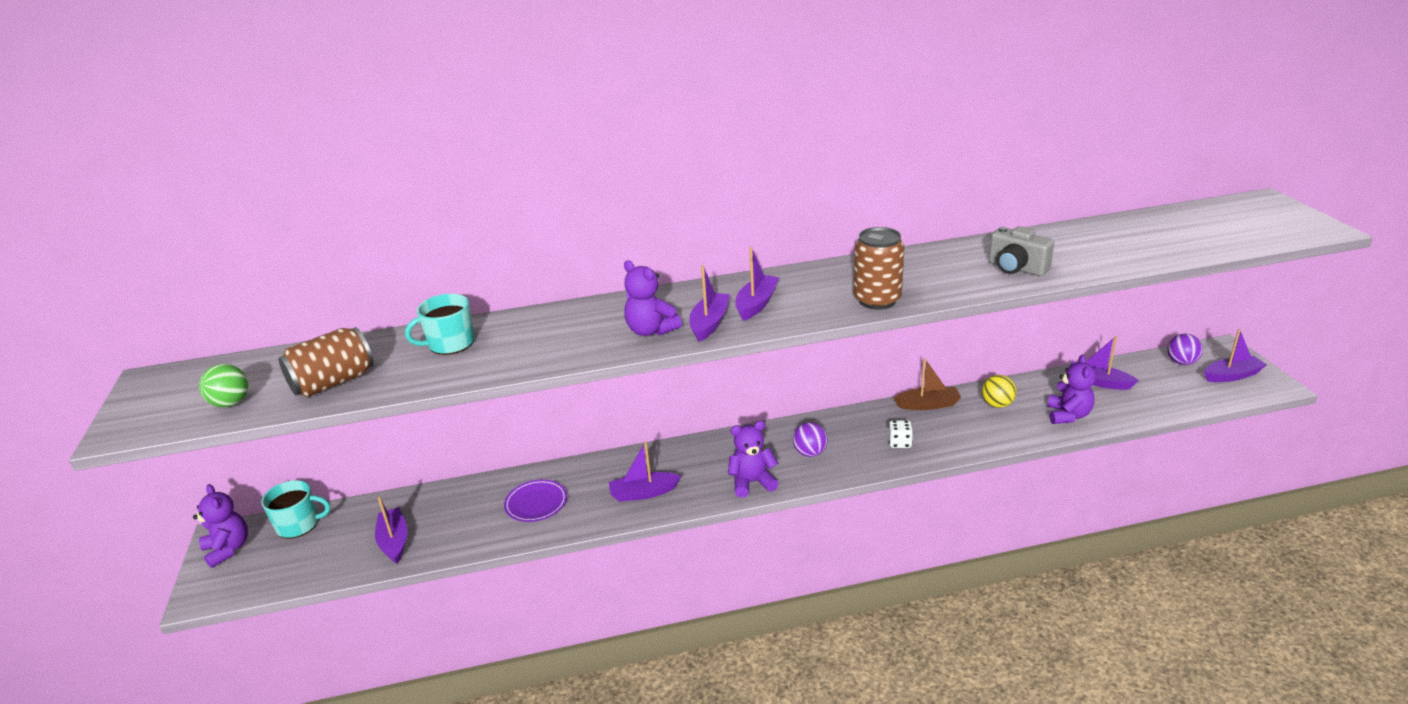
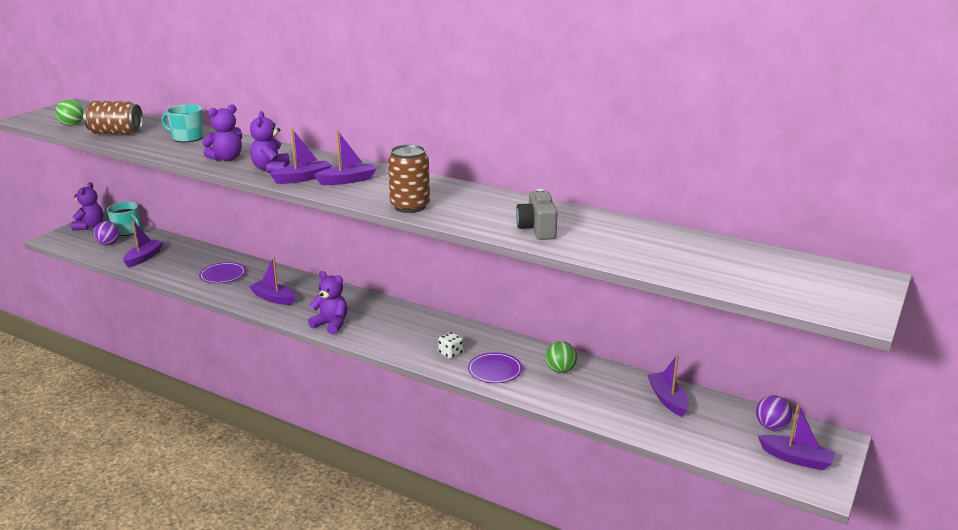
camera: 40 degrees right, 5 degrees down
purple ball [793,422,828,457] -> purple ball moved to [93,221,120,245]
brown boat [894,358,961,410] -> none
yellow ball [982,375,1016,408] -> green ball [546,341,577,373]
purple teddy bear [1047,354,1096,424] -> purple teddy bear moved to [202,104,242,161]
none -> purple plate [468,352,523,383]

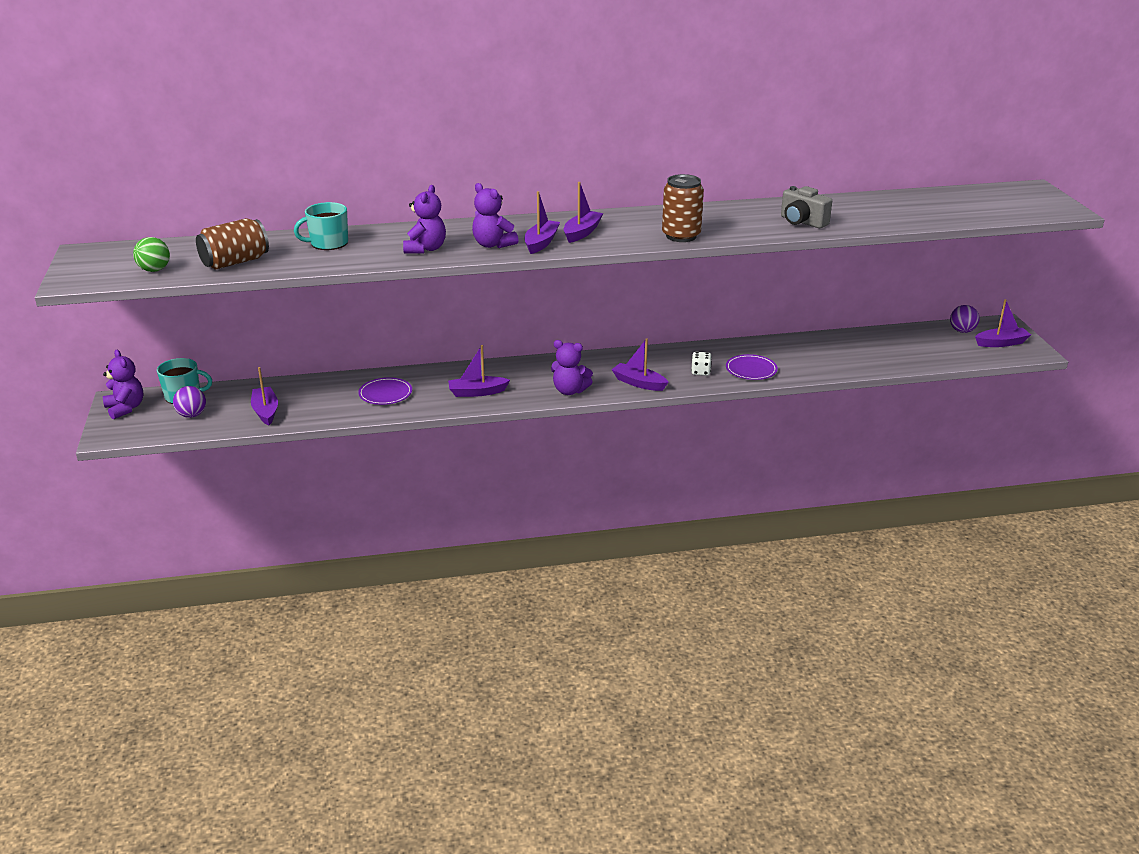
camera: 40 degrees left, 5 degrees up
purple teddy bear [308,271,348,335] -> purple teddy bear turned 150 degrees counterclockwise [551,340,593,395]
green ball [546,341,577,373] -> none
purple boat [647,355,689,417] -> purple boat moved to [612,338,669,391]

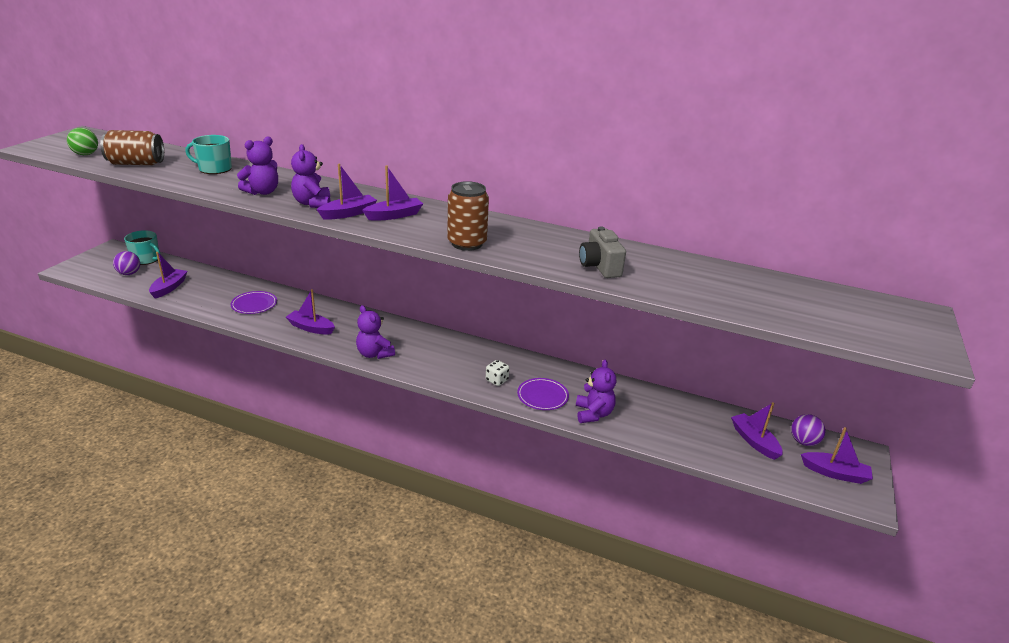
camera: 30 degrees right, 0 degrees up
purple teddy bear [103,350,144,420] -> purple teddy bear moved to [576,360,616,423]
purple boat [612,338,669,391] -> purple boat moved to [731,402,783,460]

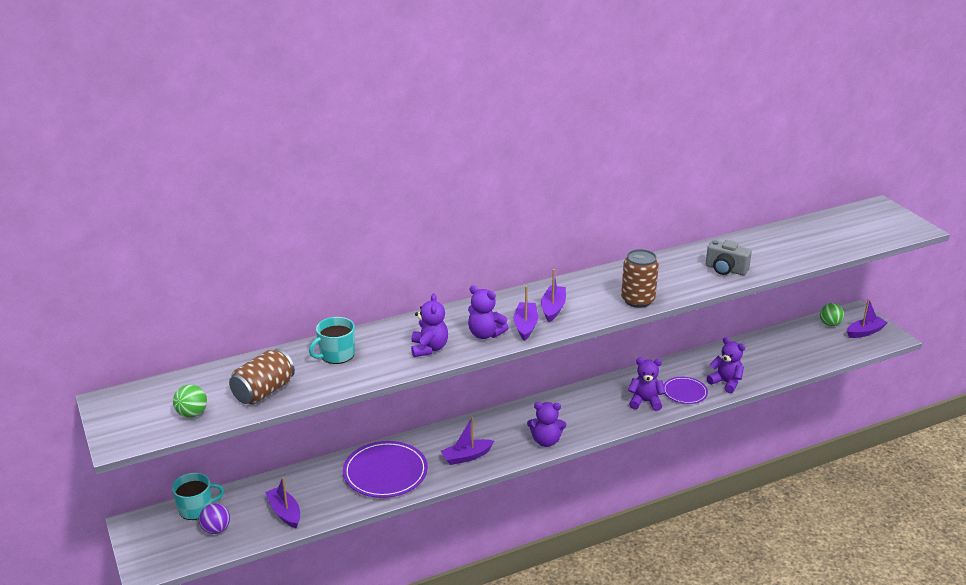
camera: 45 degrees left, 0 degrees up
purple plate [231,291,277,314] -> purple plate [343,441,428,498], size x1.72
white dice [486,360,509,386] -> purple teddy bear [628,358,666,411]
purple boat [731,402,783,460] -> none
purple ball [791,414,825,446] -> green ball [820,303,844,326]

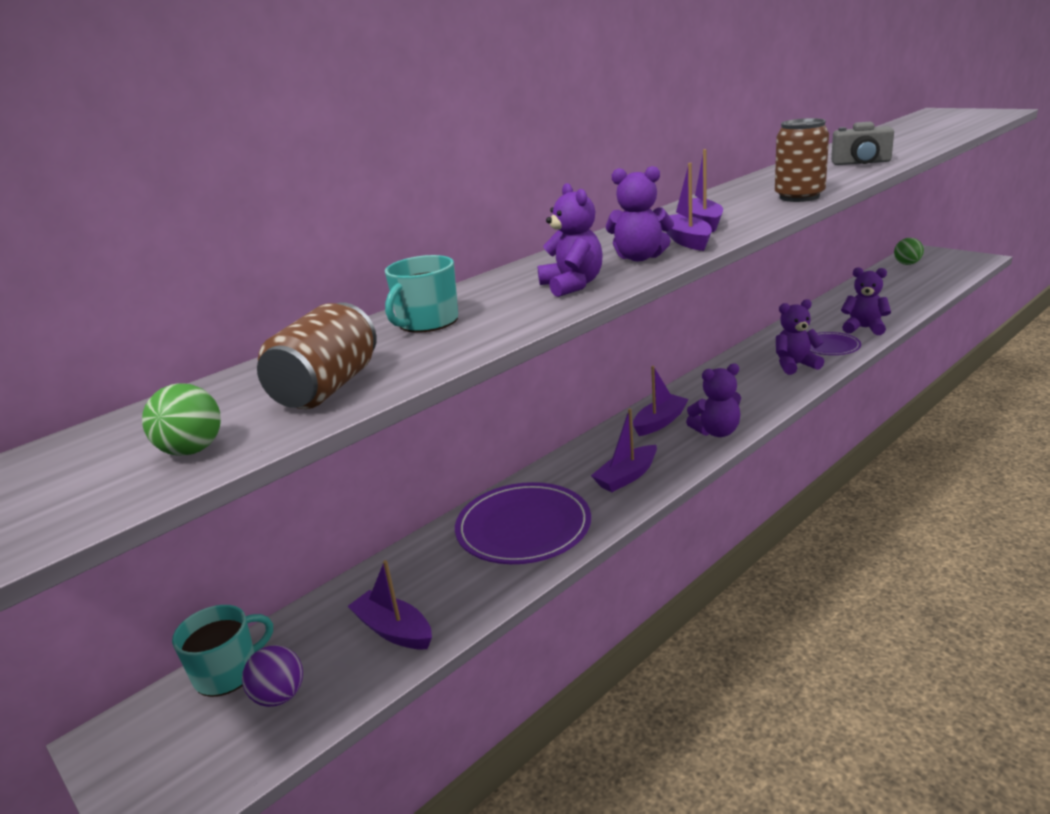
camera: 15 degrees left, 5 degrees down
purple boat [847,299,888,338] -> purple boat moved to [633,366,689,436]

